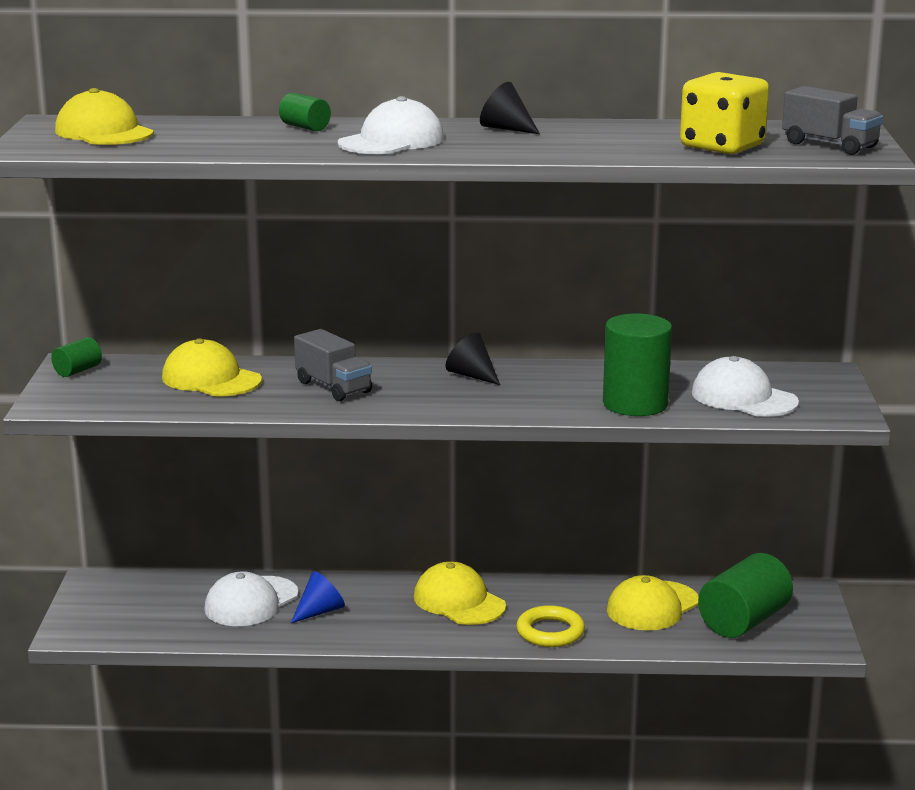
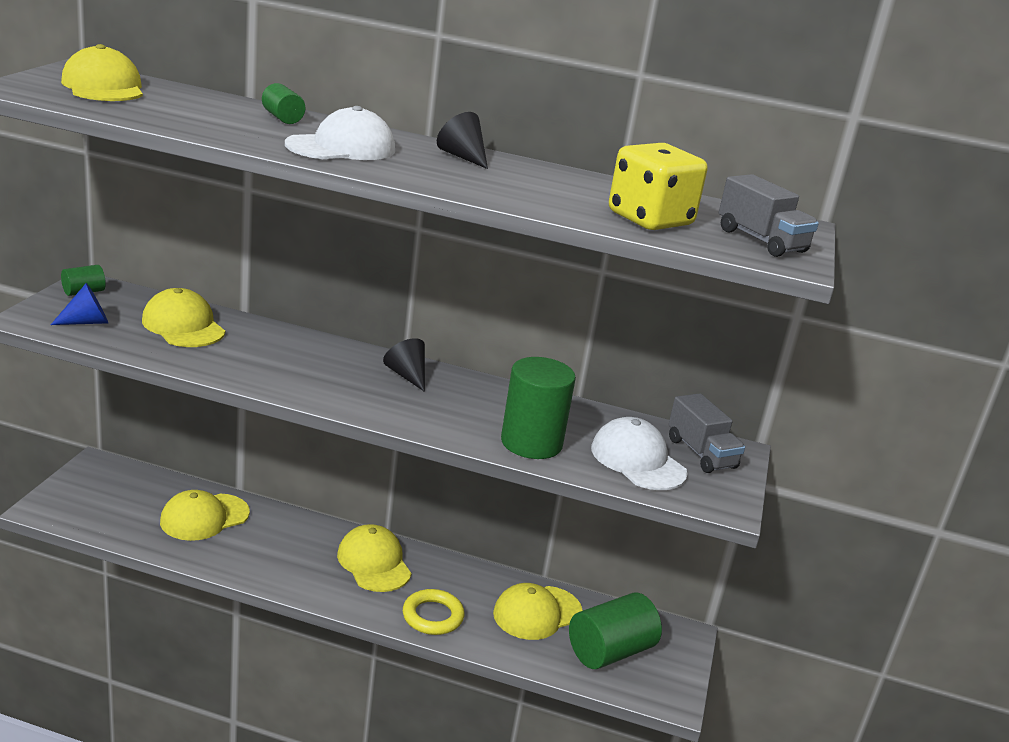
camera: 10 degrees right, 5 degrees up
white cap [204,571,299,626] -> yellow cap [160,490,250,541]
blue cone [291,571,345,623] -> blue cone moved to [51,283,108,325]
grey truck [294,329,372,401] -> grey truck moved to [668,393,745,473]

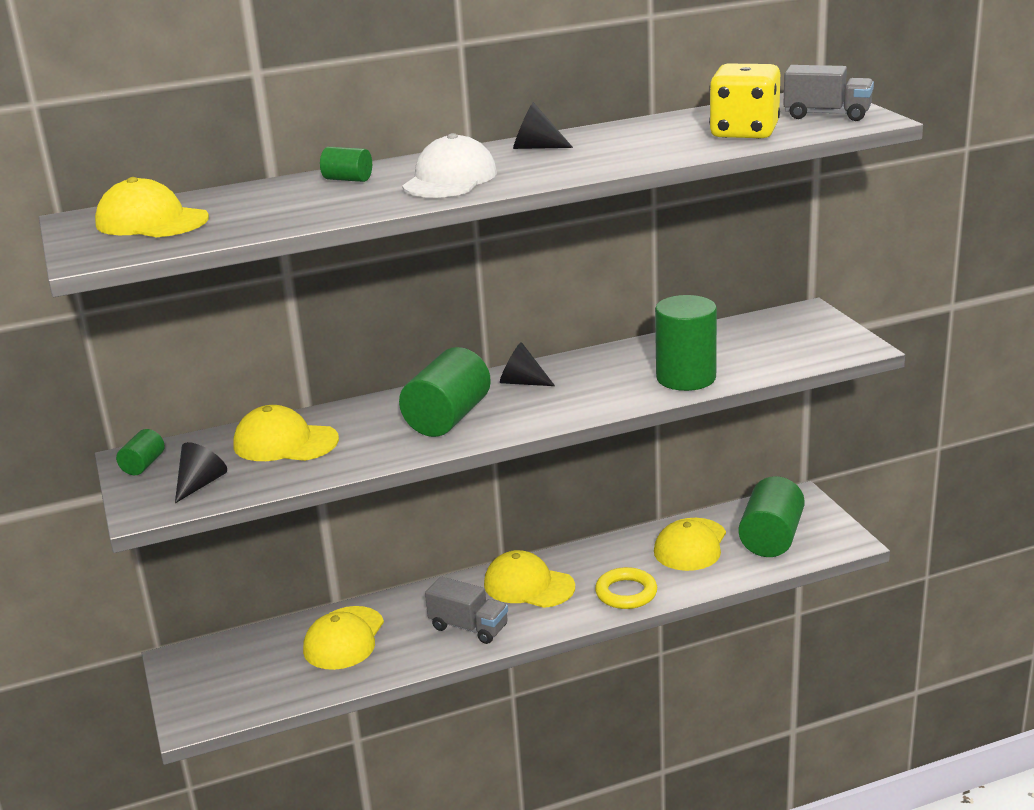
camera: 30 degrees left, 0 degrees up
blue cone [51,283,108,325] -> black cone [175,442,227,503]
white cap [591,417,688,490] -> none
grey truck [668,393,745,473] -> grey truck moved to [425,576,508,644]
none -> green cylinder [399,347,491,437]

